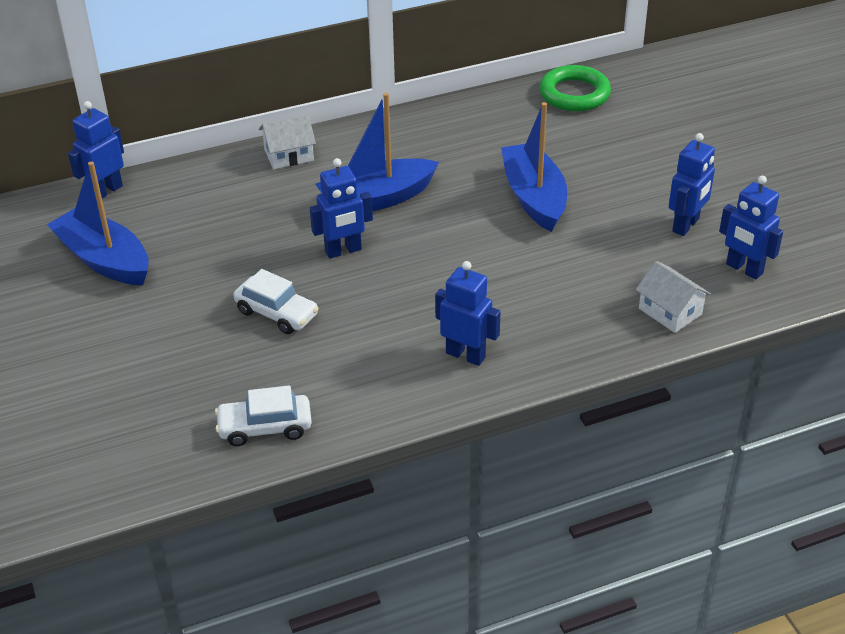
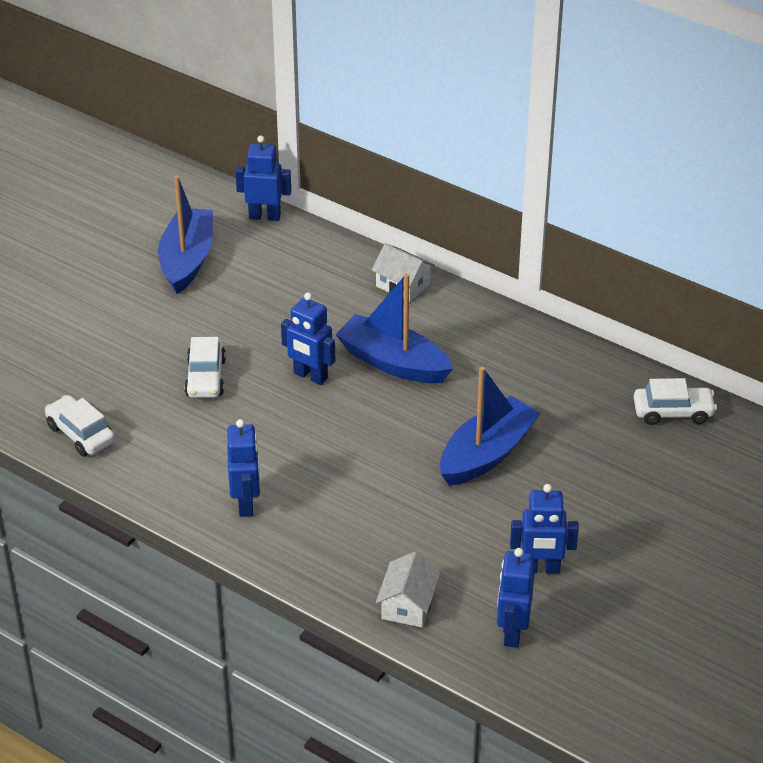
camera: 55 degrees right, 0 degrees up
green ring [539,65,611,111] -> white car [634,378,717,425]

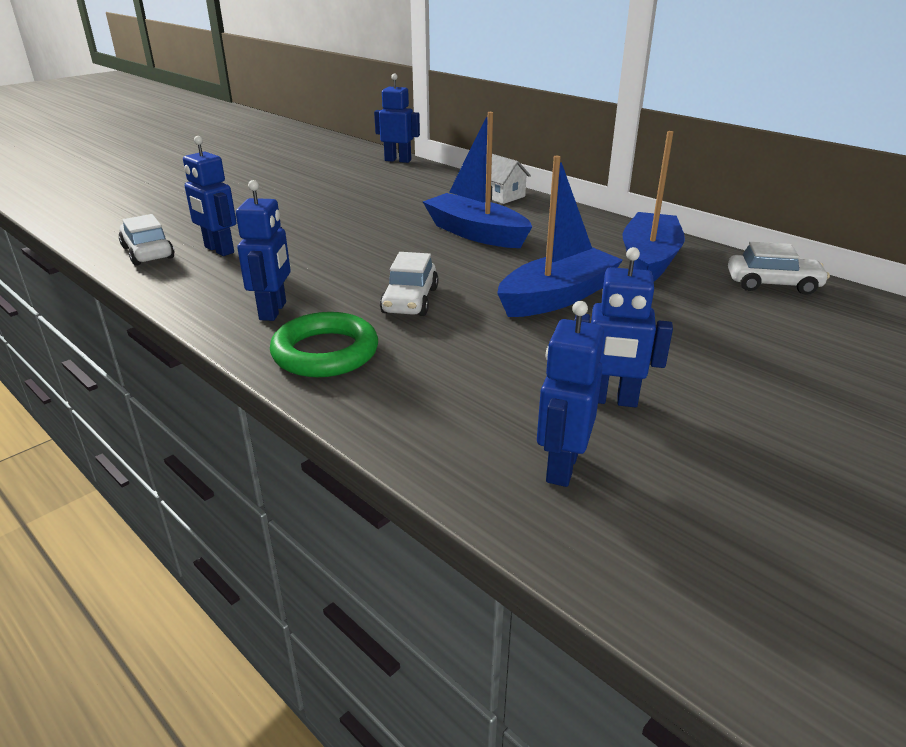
camera: 10 degrees right, 10 degrees down
blue boat [158,176,213,294] -> blue boat moved to [623,131,685,281]
white car [184,337,226,398] -> white car moved to [380,252,439,316]
blue robot [281,292,335,385] -> blue robot moved to [183,136,236,256]
white house [376,552,441,627] -> none
none -> green ring [270,312,378,377]

